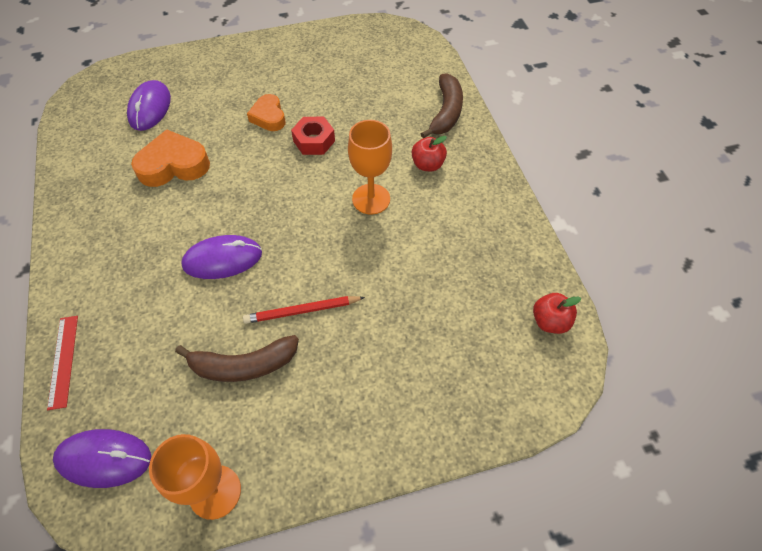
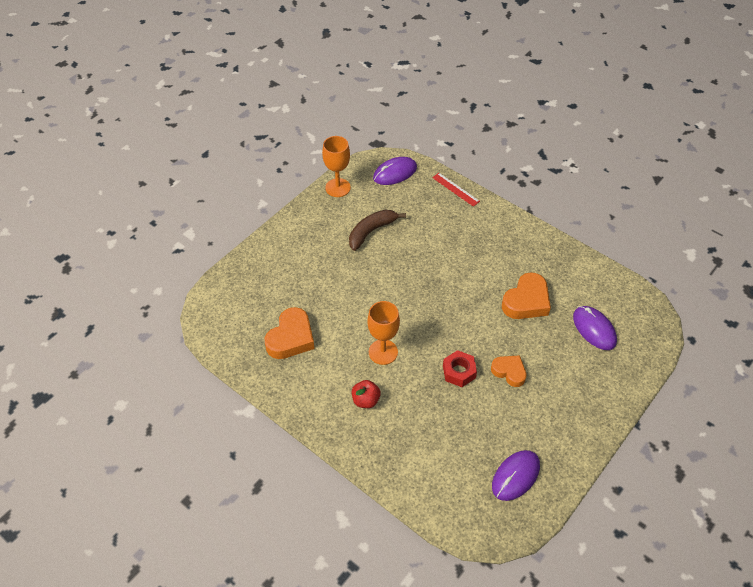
camera: 145 degrees right, 5 degrees down
purple mouse [181,235,262,279] -> purple mouse moved to [492,450,540,501]
red pencil [243,296,365,324] -> none
brown banana [421,73,463,138] -> none
red apple [533,293,581,334] -> none
none -> orange heart [265,307,315,359]

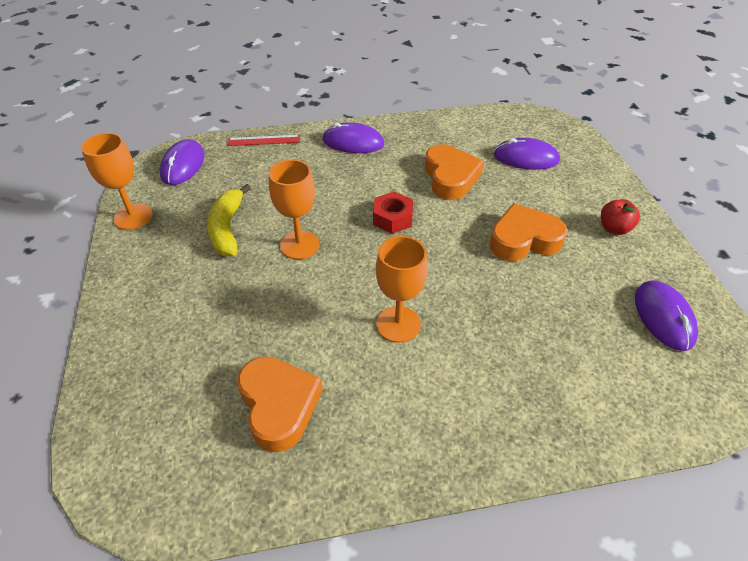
camera: 50 degrees left, 5 degrees down
brown banana [349,210,406,251] -> yellow banana [207,184,251,256]
red apple [352,380,381,408] -> red apple moved to [601,199,640,235]
red nut [443,350,477,387] -> red nut moved to [373,192,413,234]
orange heart [491,355,527,387] -> orange heart [489,203,568,261], size x1.56
none -> orange goblet [269,159,319,259]
none -> purple mouse [323,122,384,153]

